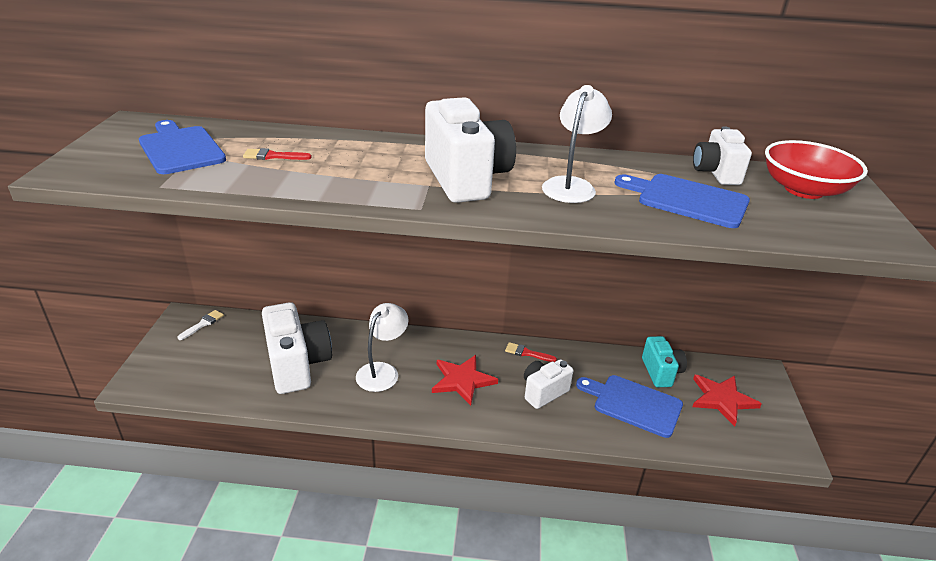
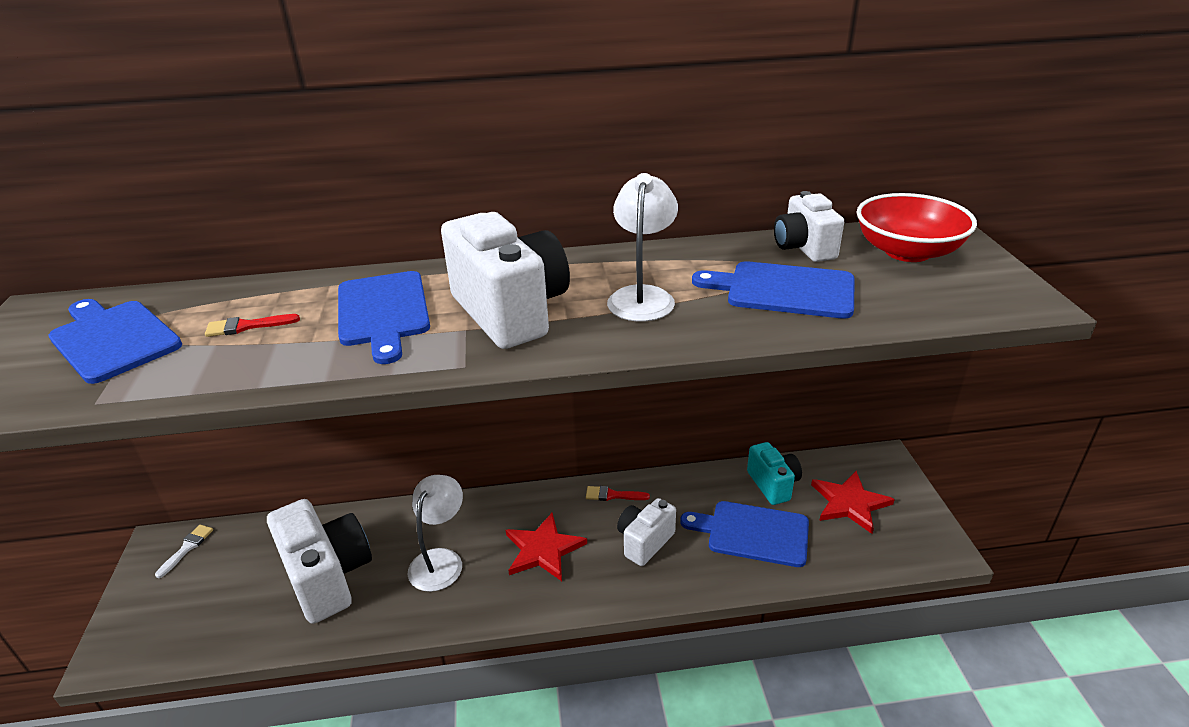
camera: 10 degrees left, 0 degrees up
none -> blue cutting board [338,271,430,364]

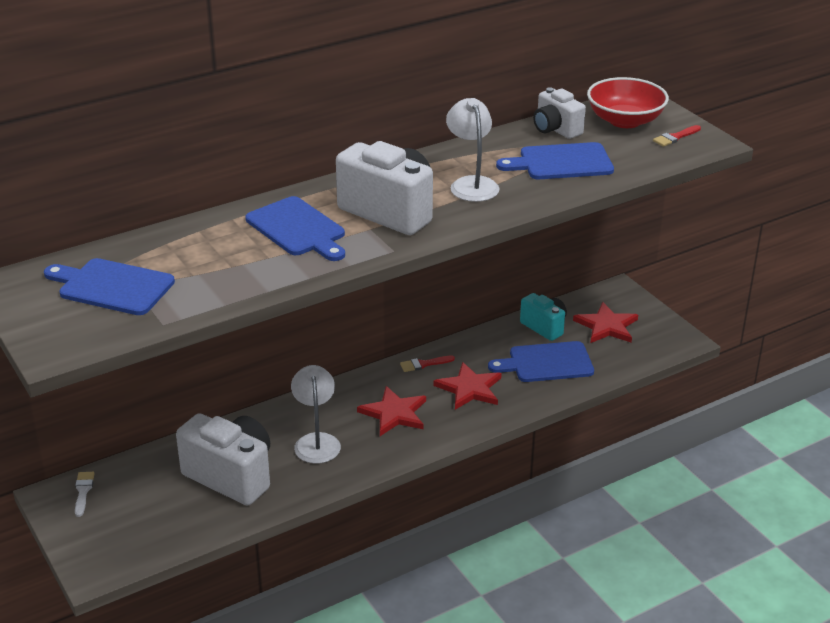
camera: 25 degrees left, 0 degrees up
red brush [205,314,300,337] -> red brush moved to [653,125,701,147]
white camera [617,498,676,566] -> red star [433,362,502,410]

